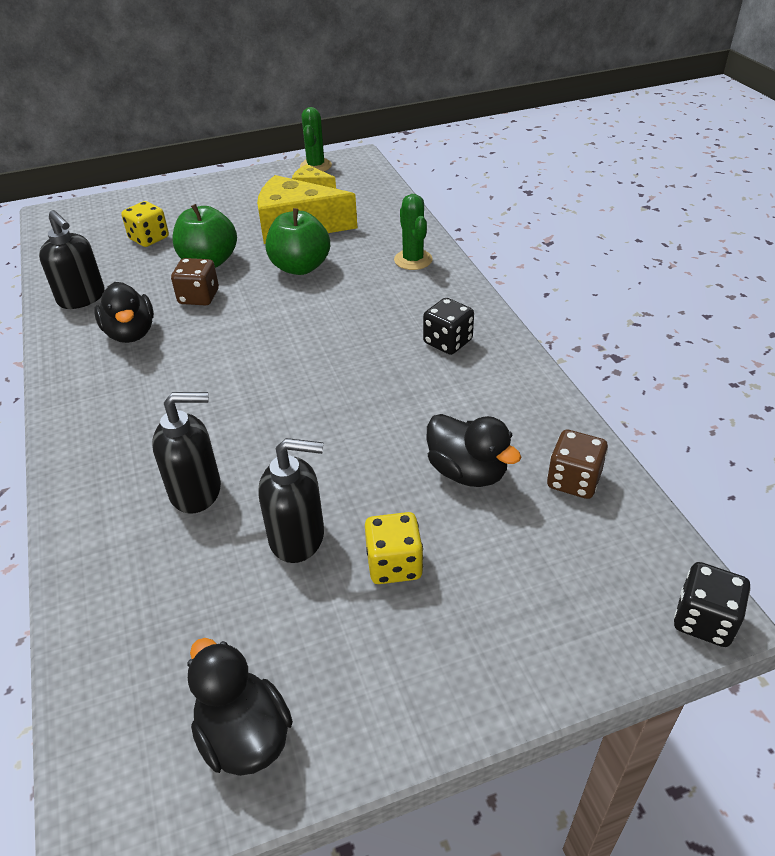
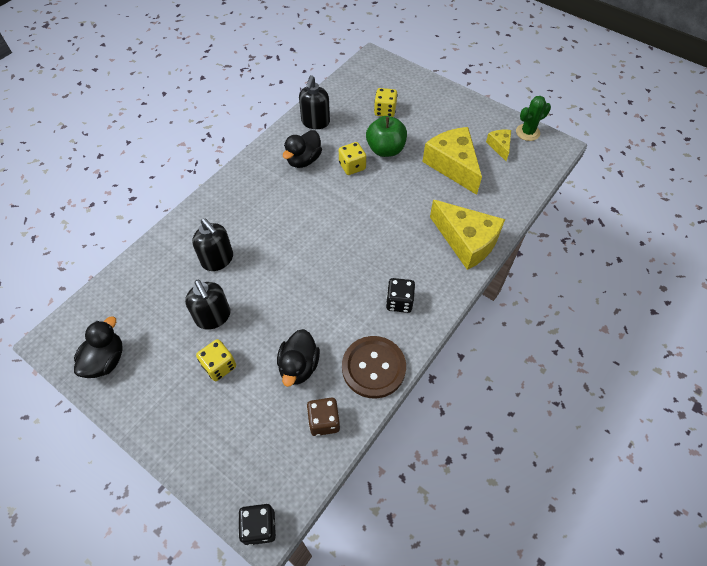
camera: 55 degrees right, 15 degrees up
brown dice [171,258,219,305] -> yellow dice [339,142,366,175]
green apple [266,208,330,275] -> none
green cactus [394,194,433,270] -> yellow cheese [430,200,505,270]
none -> brown button [342,336,406,399]

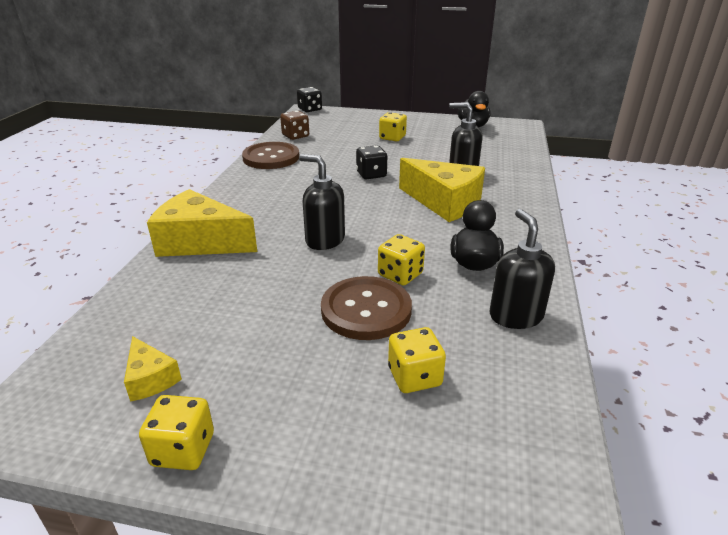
camera: 155 degrees right, 25 degrees down
black soap dispenser [185,280,230,330] -> black soap dispenser moved to [299,154,345,250]
black duck [277,329,320,387] -> none
green apple [366,116,407,157] -> brown button [321,276,412,340]
black dice [386,278,415,313] -> black dice moved to [356,145,387,179]
yellow cheese [423,127,482,195] -> yellow cheese moved to [399,158,485,222]
green cactus [516,96,551,141] -> none
none -> yellow dice [139,395,214,470]

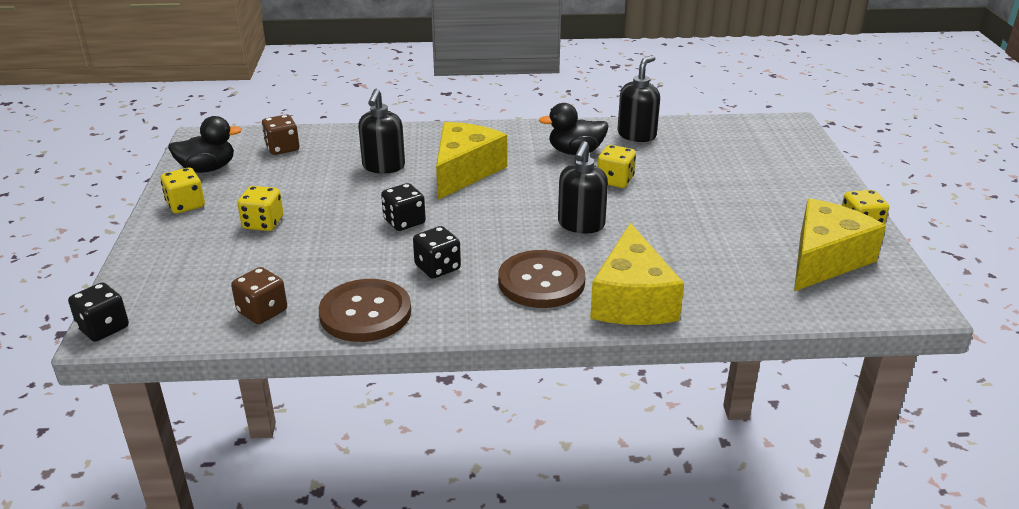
camera: 105 degrees left, 0 degrees up
yellow cheese [124,336,182,402] -> yellow cheese [794,198,886,291], size x2.04
brown button [321,276,412,340] -> brown button moved to [498,250,586,308]
yellow dice [388,327,446,393] -> yellow dice moved to [160,168,205,214]
black soap dispenser [490,209,555,329] -> black soap dispenser turned 150 degrees clockwise [617,55,660,142]
none -> brown dice [262,115,299,155]
none -> black dice [413,226,461,279]

